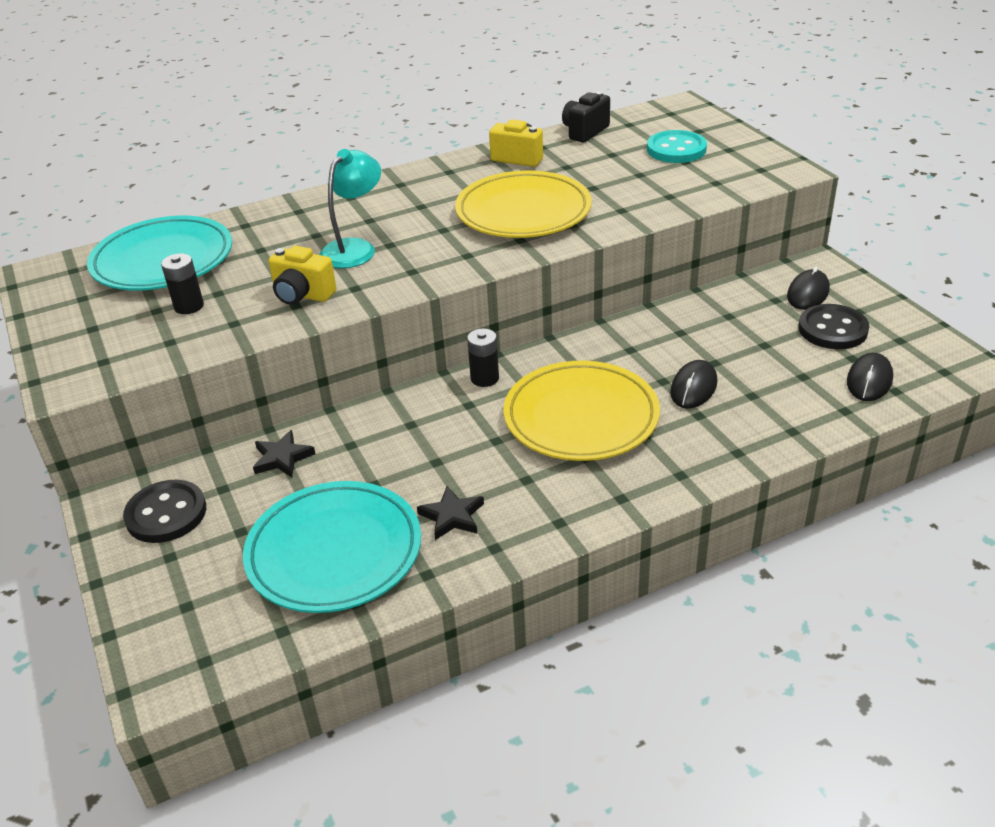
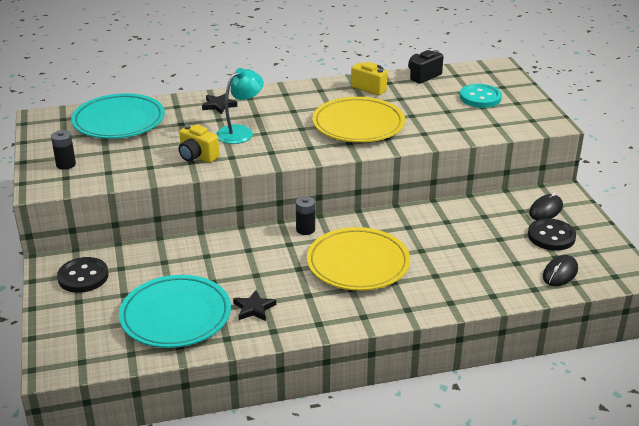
camera: 10 degrees right, 5 degrees down
black battery [161,253,204,314] -> black battery moved to [51,130,76,170]
black star [253,430,316,478] -> black star moved to [202,93,237,114]
black mouse [670,360,717,409] -> none

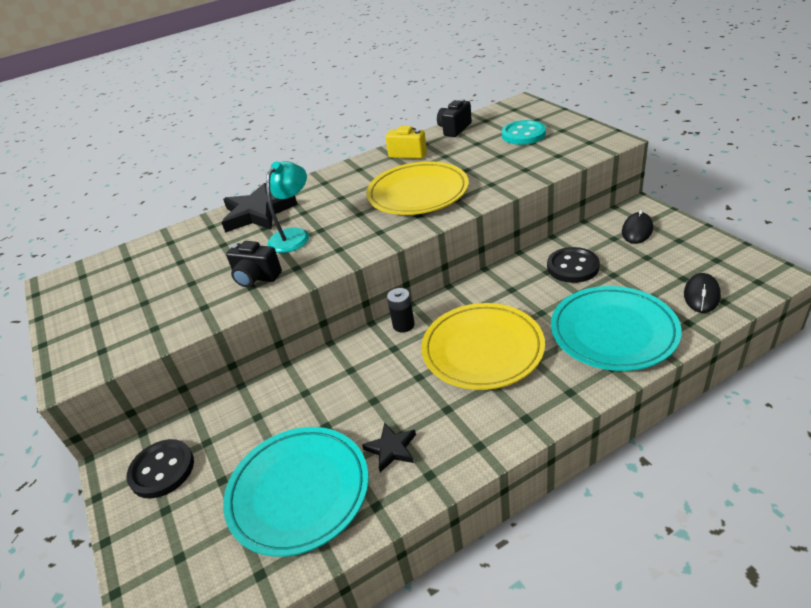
camera: 10 degrees left, 5 degrees up
black battery [51,130,76,170] -> none
turquoise plate [71,93,165,139] -> turquoise plate moved to [551,286,682,371]
yellow camera [178,124,219,163] -> black camera [226,241,282,287]
black star [202,93,237,114] -> black star [221,183,298,233], size x1.93
black button [528,218,576,251] -> black button moved to [547,247,600,283]

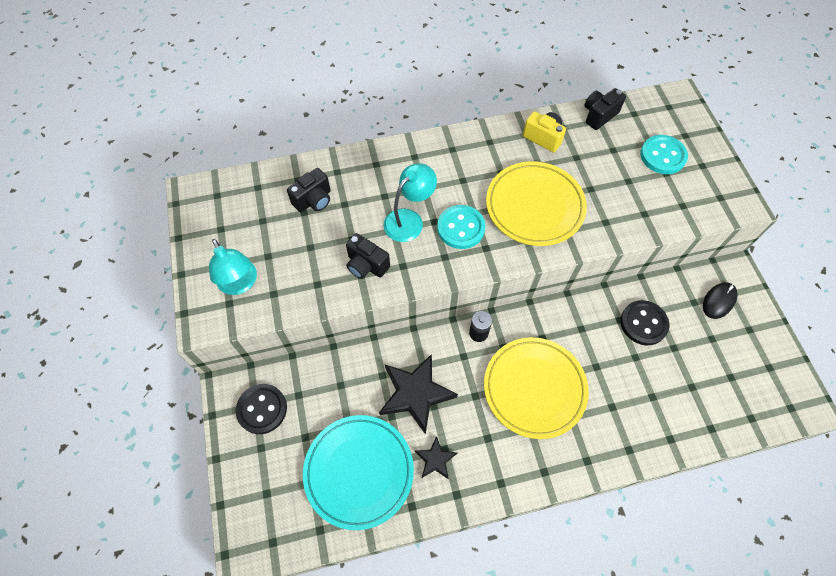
camera: 10 degrees right, 25 degrees up
black star [221,183,298,233] -> black star moved to [379,354,458,435]
turquoise plate [551,286,682,371] -> none
black mouse [684,273,721,313] -> none
none -> turquoise lamp [209,239,257,295]
none -> black camera [287,168,331,212]
none -> turquoise button [437,205,486,249]

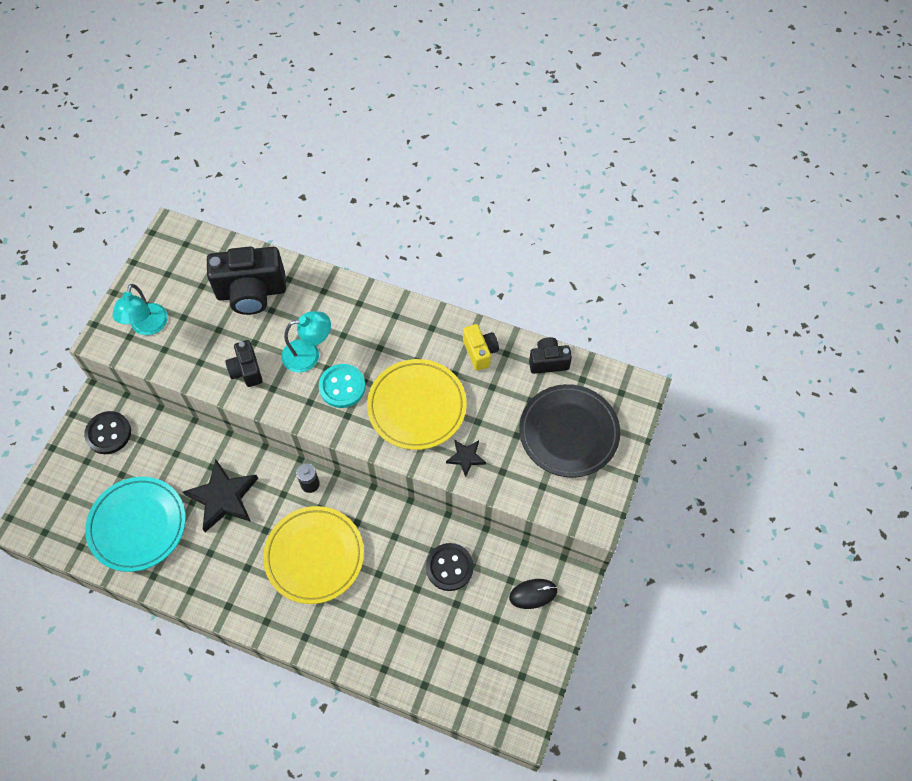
camera: 35 degrees right, 0 degrees up
black camera [287,168,331,212] -> black camera [207,246,286,315], size x1.85
black star [415,436,457,479] -> black star moved to [446,440,486,477]
turquoise button [640,135,688,174] -> black plate [519,384,621,478]

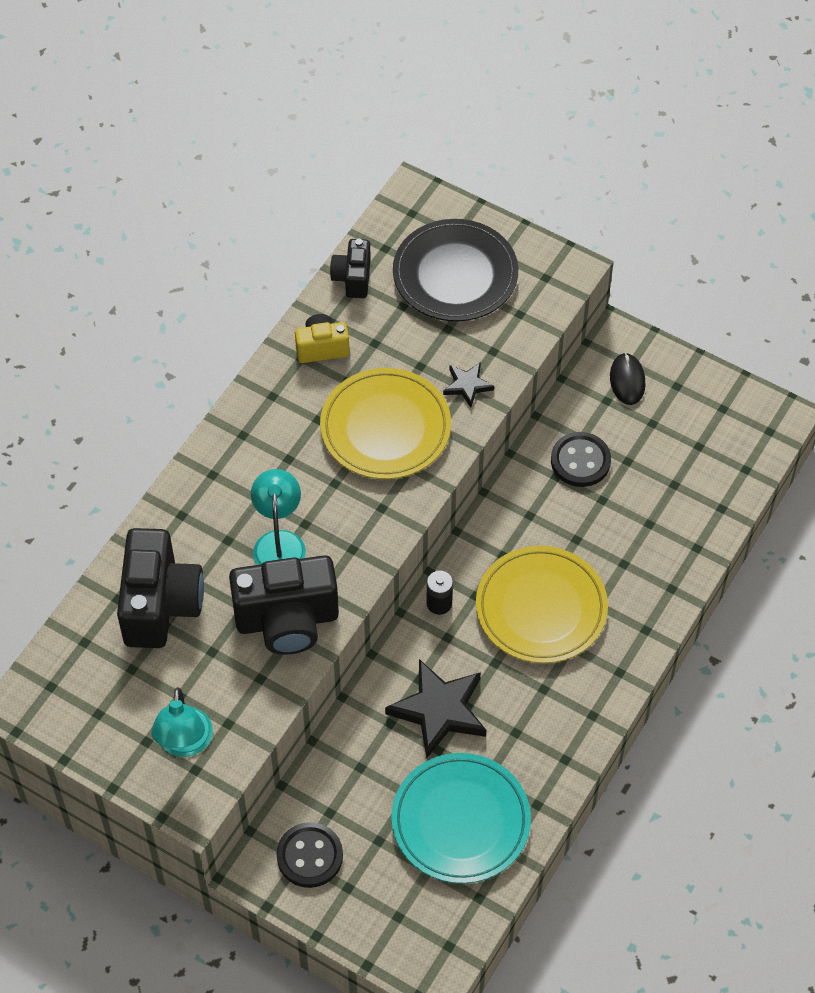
camera: 80 degrees left, 5 degrees down
turquoise lamp [112,284,168,335] -> turquoise lamp turned 75 degrees clockwise [151,687,213,757]
black camera [225,340,263,387] -> black camera [229,555,339,655], size x1.85
turquoise button [319,364,366,408] -> none

